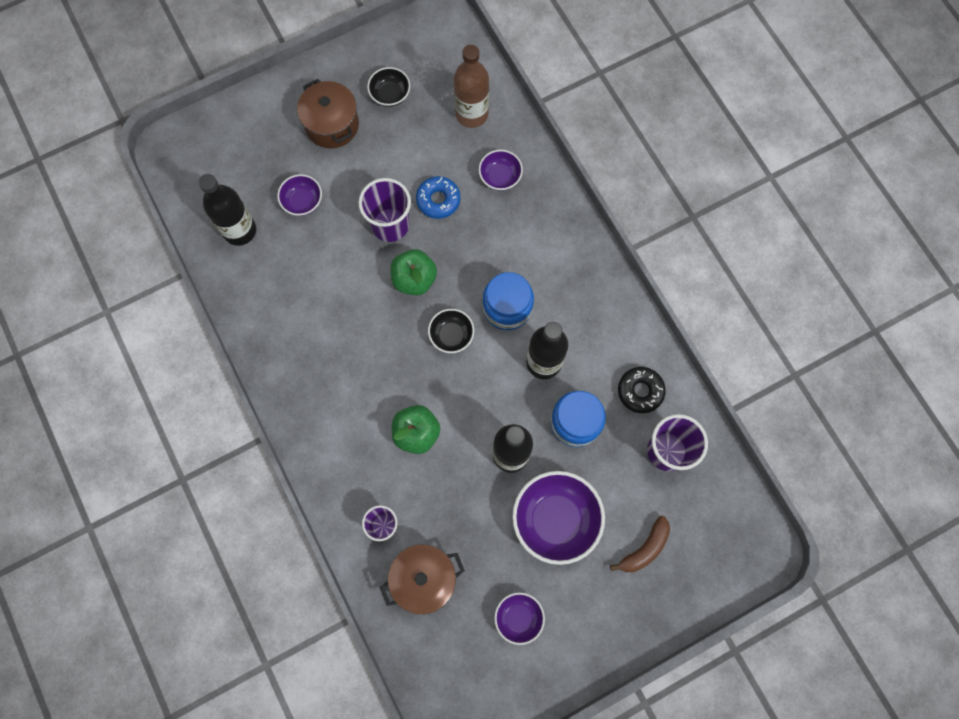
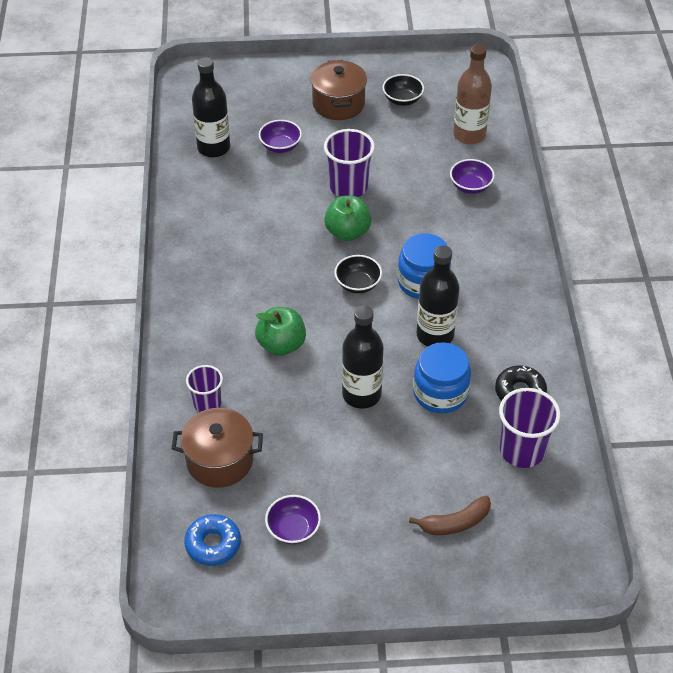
camera: 25 degrees right, 25 degrees down
blue donut [416,176,460,219] -> blue donut moved to [184,514,241,566]
purple bowl [512,471,605,565] -> none

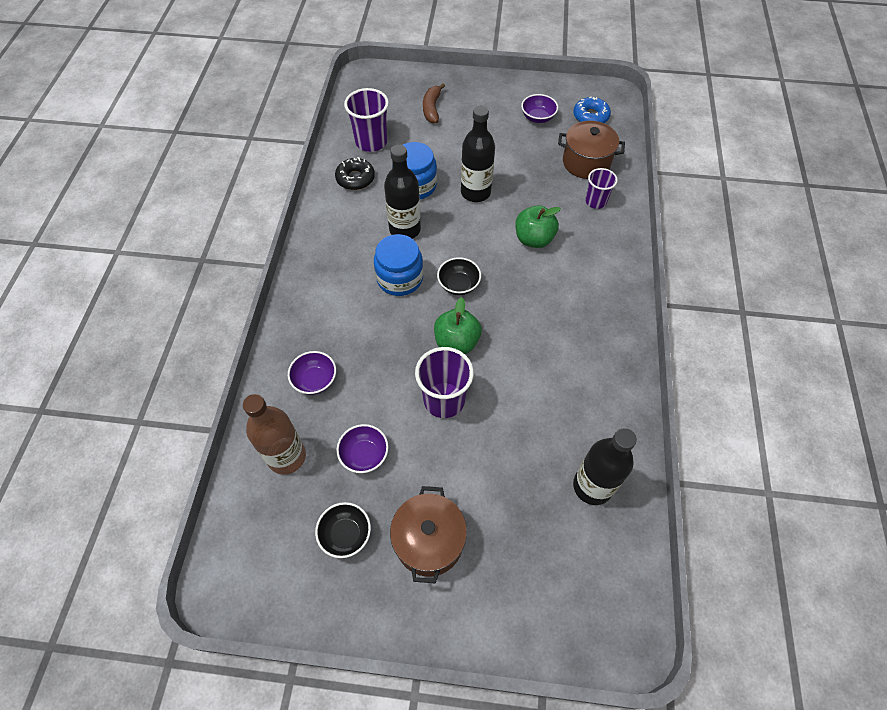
camera: 170 degrees left, 10 degrees up
purple bowl [259,120,302,153] -> purple bowl moved to [337,424,388,473]
brown banana [409,496,491,535] -> brown banana turned 75 degrees counterclockwise [423,83,445,124]

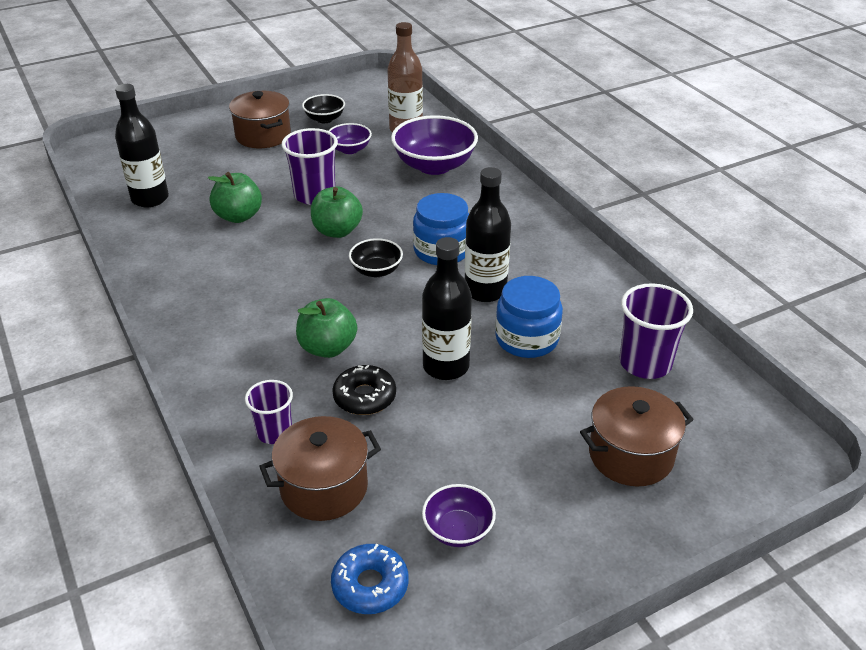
camera: 145 degrees right, 20 degrees down
purple bowl [288,351,336,395] -> purple bowl [391,115,478,175], size x1.85
black donut [335,157,375,190] -> black donut moved to [332,365,396,415]
brown banana [423,83,445,124] -> brown pot [580,386,694,486]
none -> green apple [208,172,262,223]

